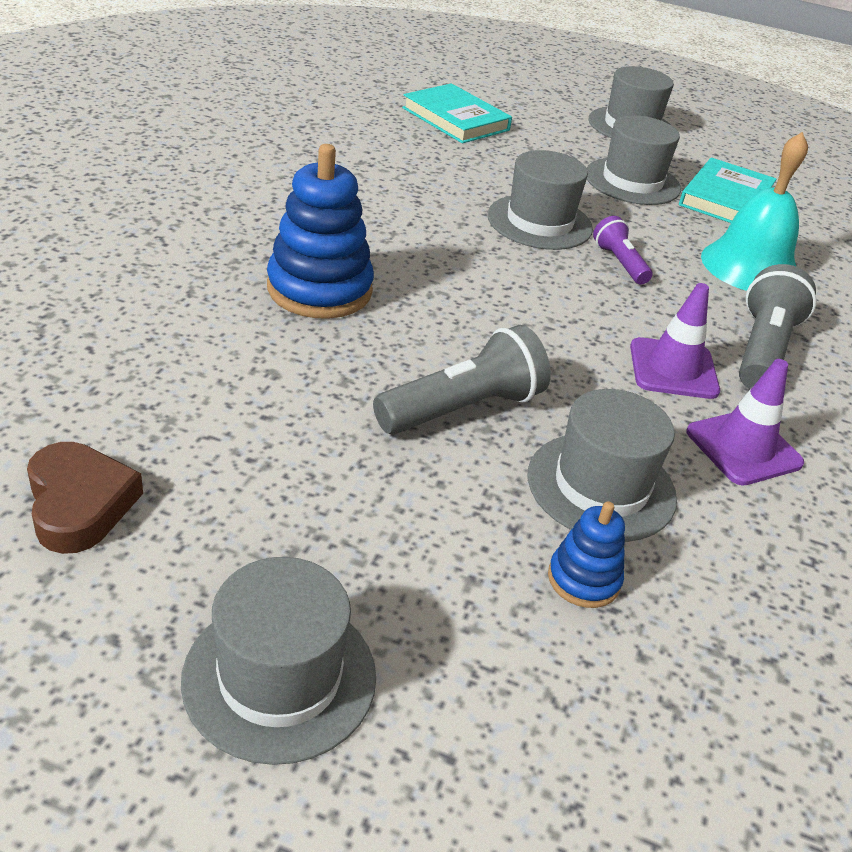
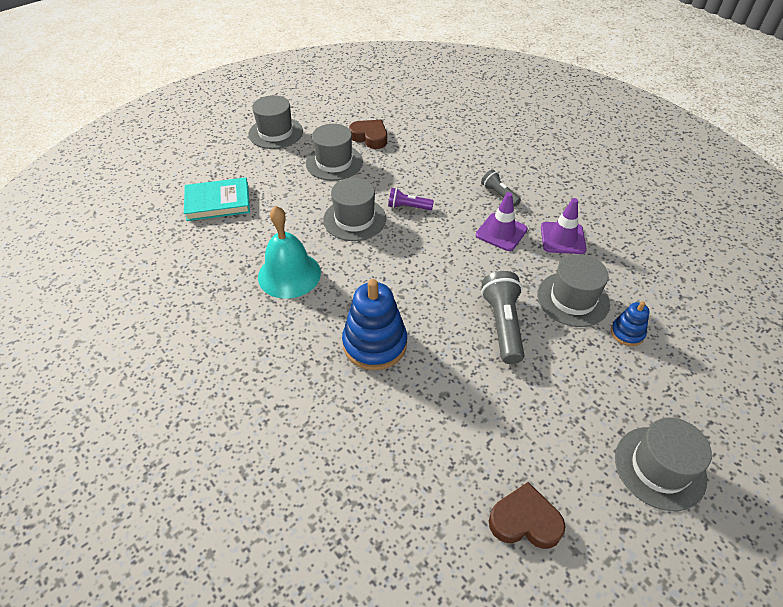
camera: 55 degrees left, 10 degrees up
turquoise book [679,158,777,223] -> brown heart [349,120,387,149]
turquoise bell [701,132,808,291] -> turquoise bell moved to [258,206,321,299]
grey flashlight [739,264,817,389] -> grey flashlight [481,170,521,207], size x0.58

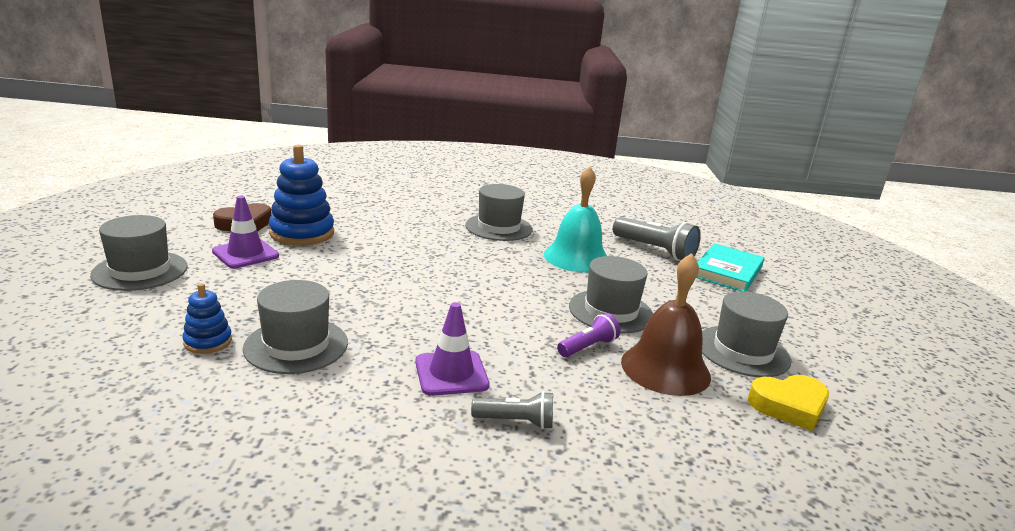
camera: 130 degrees right, 25 degrees down
grey hat [248,95,303,149] -> grey hat moved to [465,184,532,241]
blue stacking toy [342,279,407,370] -> blue stacking toy moved to [269,145,334,246]
brown heart [349,120,387,149] -> yellow heart [748,375,829,431]
grey flashlight [481,271,524,364] -> grey flashlight moved to [613,217,701,261]
purple traffic cone [541,198,587,254] -> purple traffic cone moved to [212,196,279,268]
none -> brown bell [621,253,711,396]

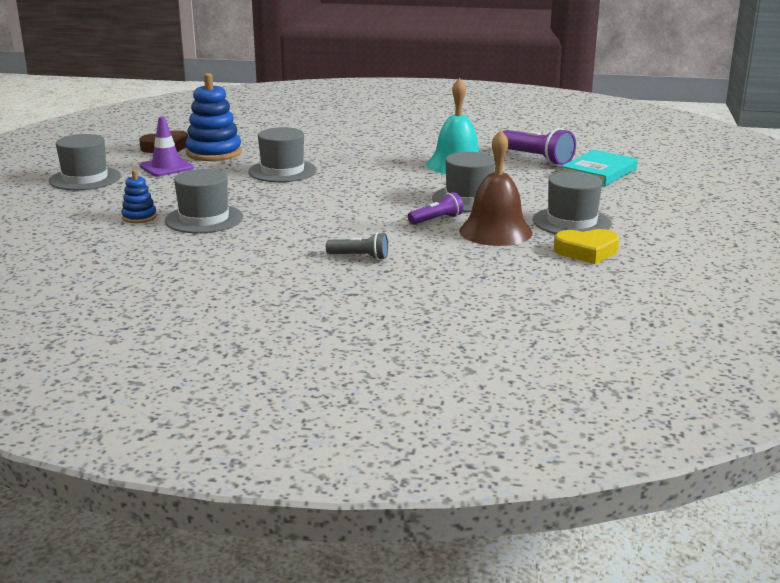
camera: 10 degrees right, 0 degrees up
purple traffic cone [415,302,489,396] -> none
grey hat [465,184,532,241] -> grey hat moved to [248,127,317,182]
grey flashlight [613,217,701,261] -> purple flashlight [503,128,576,166]

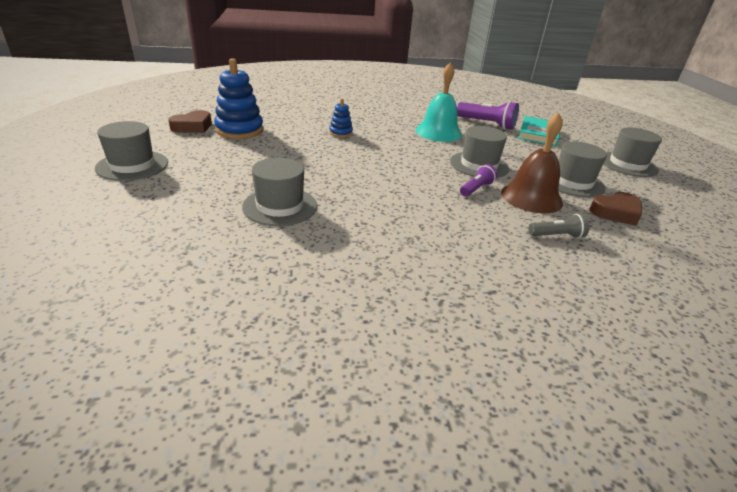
camera: 20 degrees left, 10 degrees up
blue stacking toy [121,170,157,223] -> blue stacking toy moved to [329,98,353,137]
purple traffic cone [139,116,194,176] -> none
grey hat [248,127,317,182] -> grey hat moved to [603,127,662,177]
grey flashlight [326,232,388,260] -> grey flashlight moved to [529,214,589,238]
yellow heart [554,229,619,264] -> brown heart [589,192,642,226]

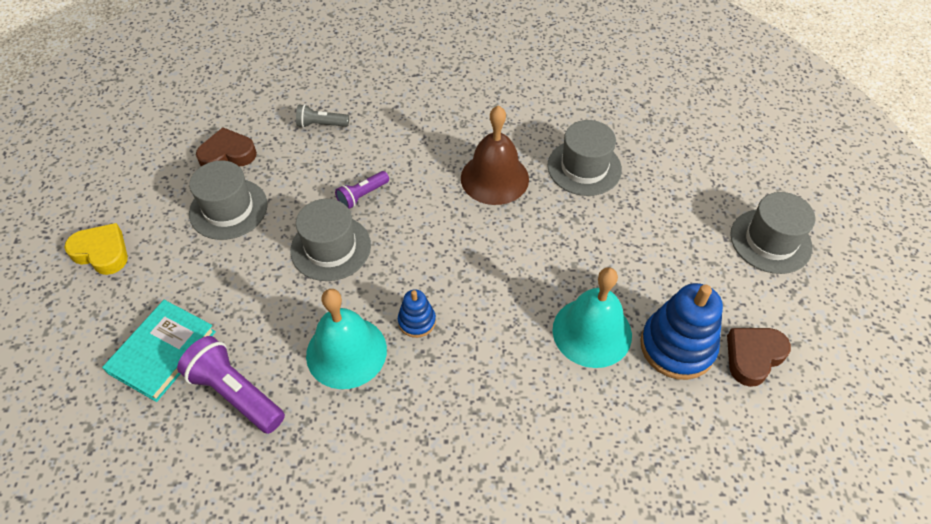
camera: 170 degrees left, 20 degrees up
blue stacking toy [329,98,353,137] -> blue stacking toy moved to [398,289,436,338]
brown bell [501,113,563,213] -> brown bell moved to [461,105,529,205]
grey hat [603,127,662,177] -> yellow heart [64,223,128,275]
none -> turquoise bell [553,267,632,368]

